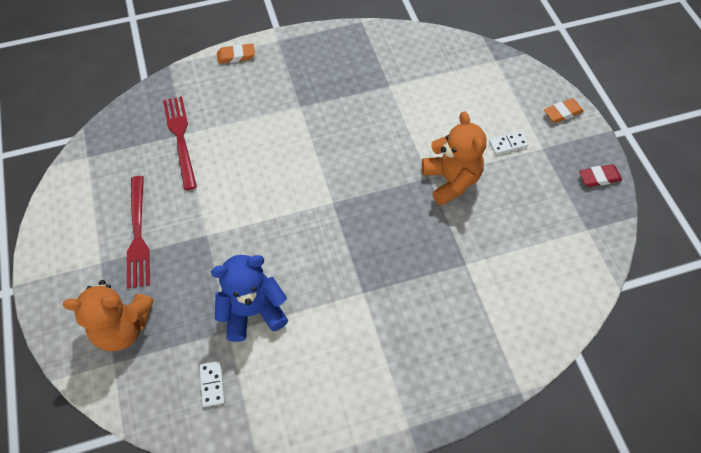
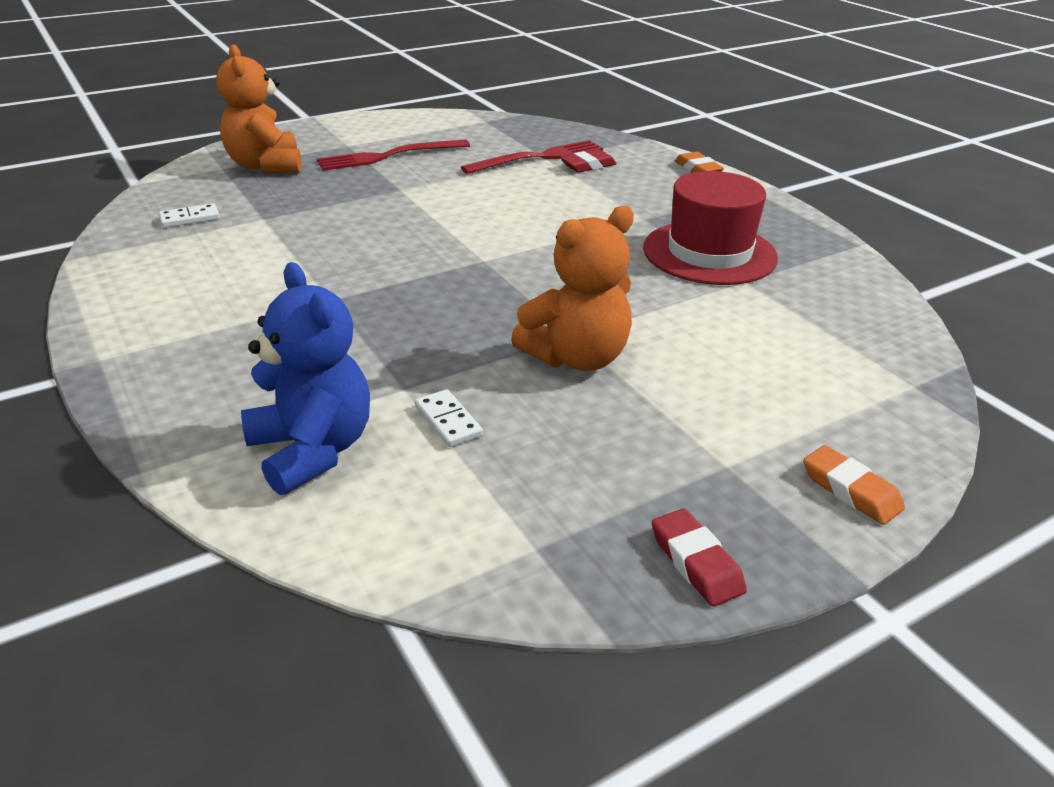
camera: 75 degrees right, 25 degrees down
blue teddy bear [211,255,288,342] -> blue teddy bear moved to [241,262,370,495]
white domino [489,131,528,155] -> white domino moved to [415,389,483,447]
none -> red eraser [560,150,617,173]
none -> red hat [643,171,778,285]

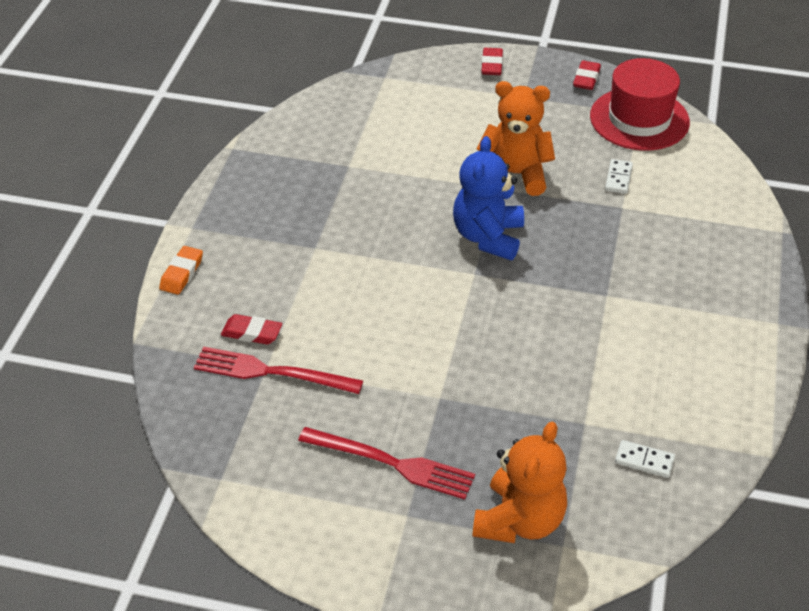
camera: 135 degrees left, 10 degrees up
blue teddy bear [241,262,370,495] -> blue teddy bear moved to [453,136,524,260]
red hat [643,171,778,285] -> red hat moved to [590,58,690,151]
orange eraser [803,445,905,525] -> red eraser [481,48,503,75]

